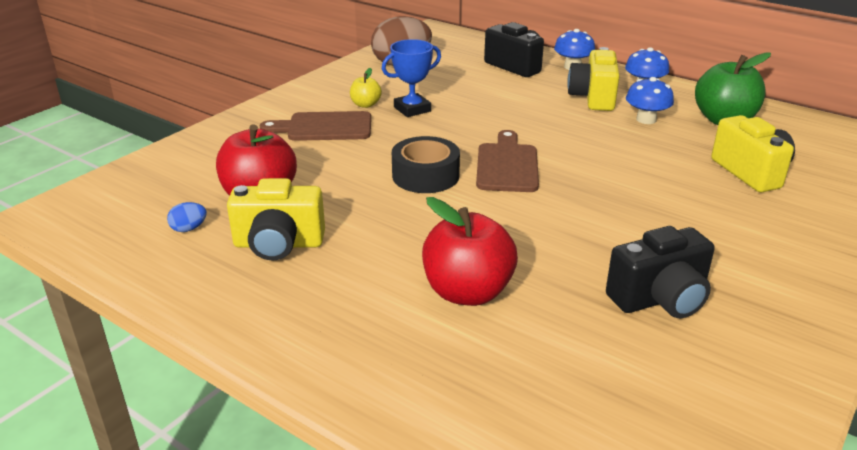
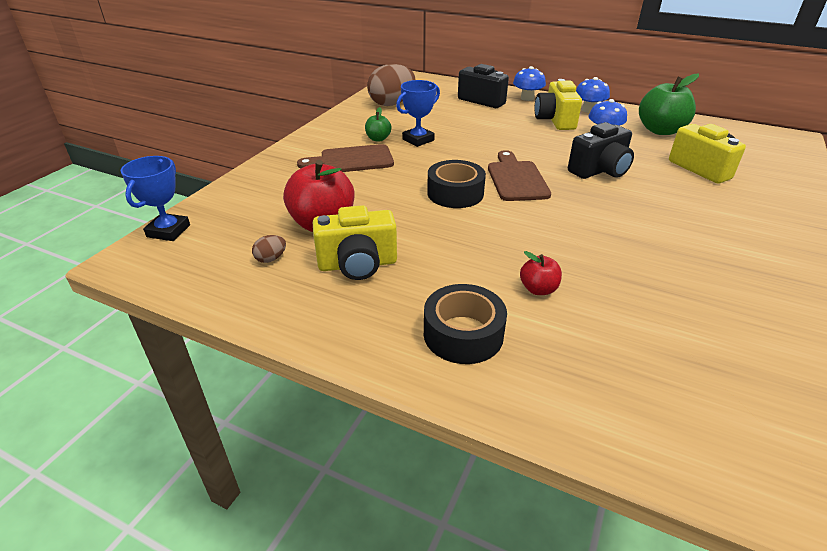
camera: 10 degrees left, 5 degrees up
blue egg [167,202,207,232] -> brown egg [252,235,286,263]
yellow apple [350,68,382,108] -> green apple [365,107,391,141]
red apple [422,197,518,306] -> red apple [520,251,562,295], size x0.50
black camera [606,226,715,318] -> black camera moved to [568,122,634,179]
none -> blue trophy [121,156,190,241]
none -> black tape [424,284,507,364]

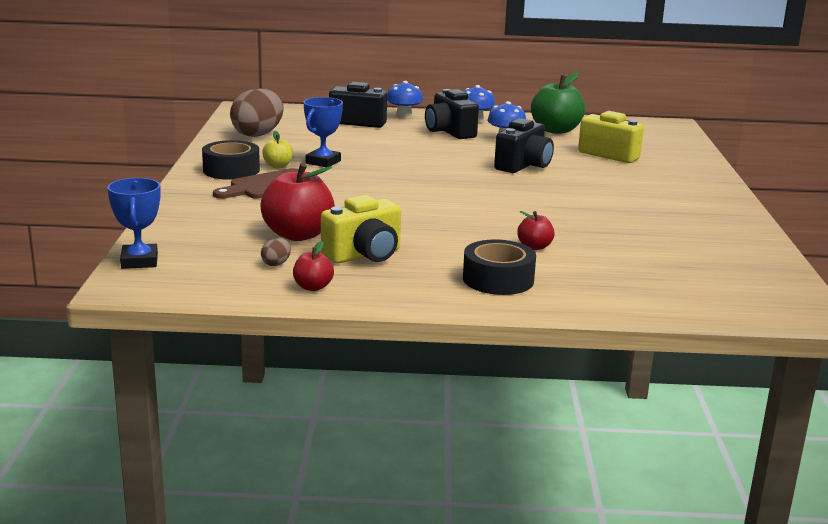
camera: 25 degrees left, 15 degrees down
green apple [365,107,391,141] -> yellow apple [262,131,293,168]
black tape [427,160,486,208] -> black tape moved to [202,140,260,180]
brown cutting board [488,150,551,201] -> none
yellow camera [535,79,582,130] -> black camera [425,89,479,139]
none -> red apple [293,241,334,291]

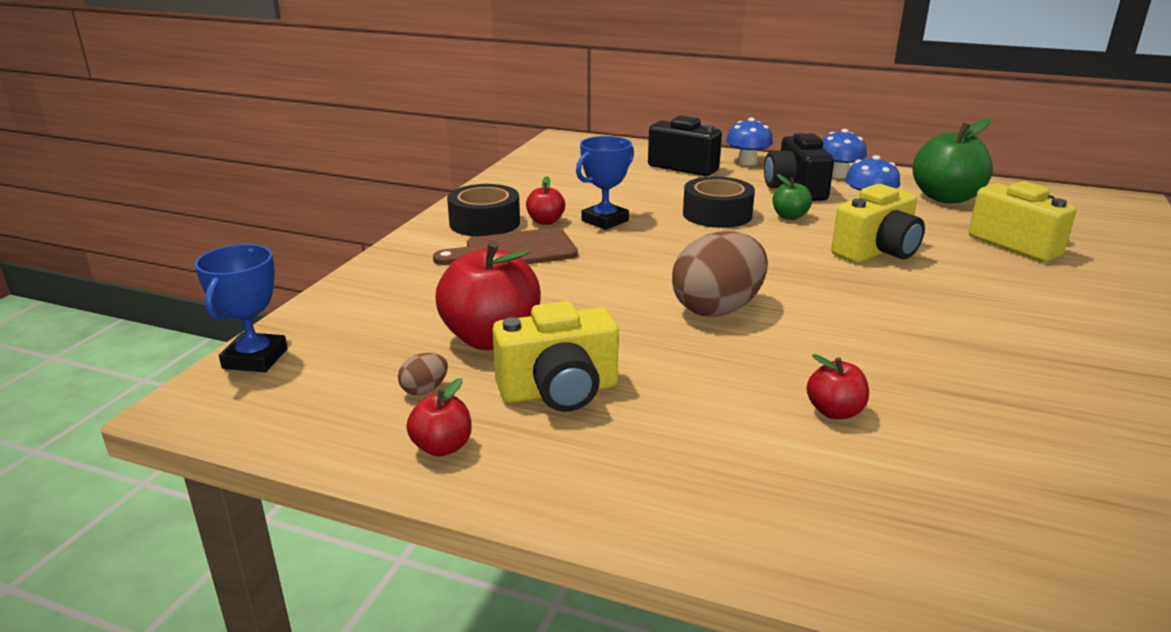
camera: 20 degrees right, 5 degrees up
brown egg [230,88,284,137] -> brown egg moved to [672,231,768,317]
yellow apple [262,131,293,168] -> red apple [526,176,565,225]
black tape [463,239,536,295] -> black tape moved to [683,177,755,228]
black camera [494,118,554,173] -> yellow camera [831,184,925,263]
none -> green apple [773,174,812,220]

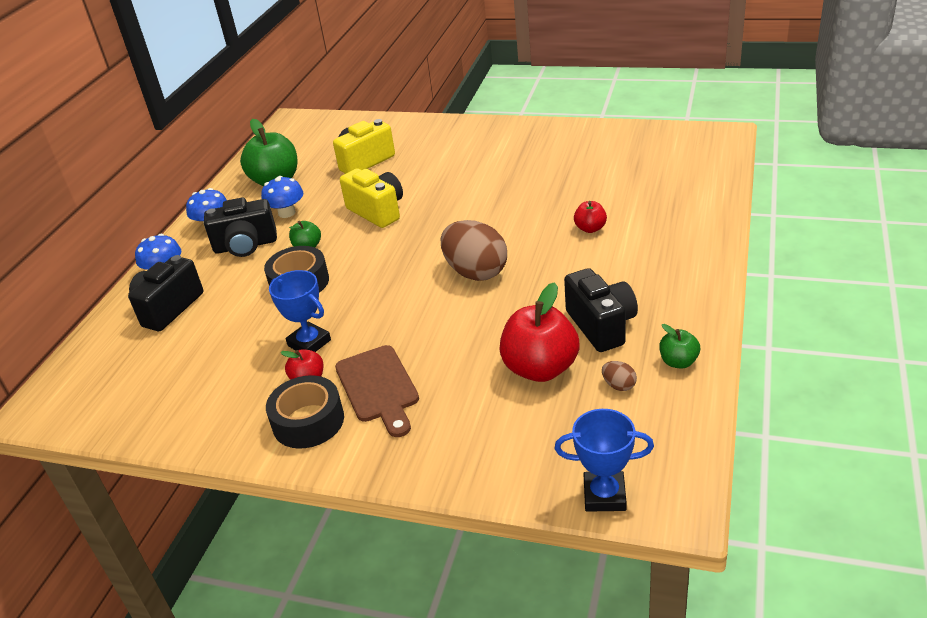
camera: 90 degrees left, 10 degrees up
red apple [406,378,472,457] -> green apple [659,324,700,368]
yellow camera [492,301,619,412] -> black camera [564,268,638,352]

